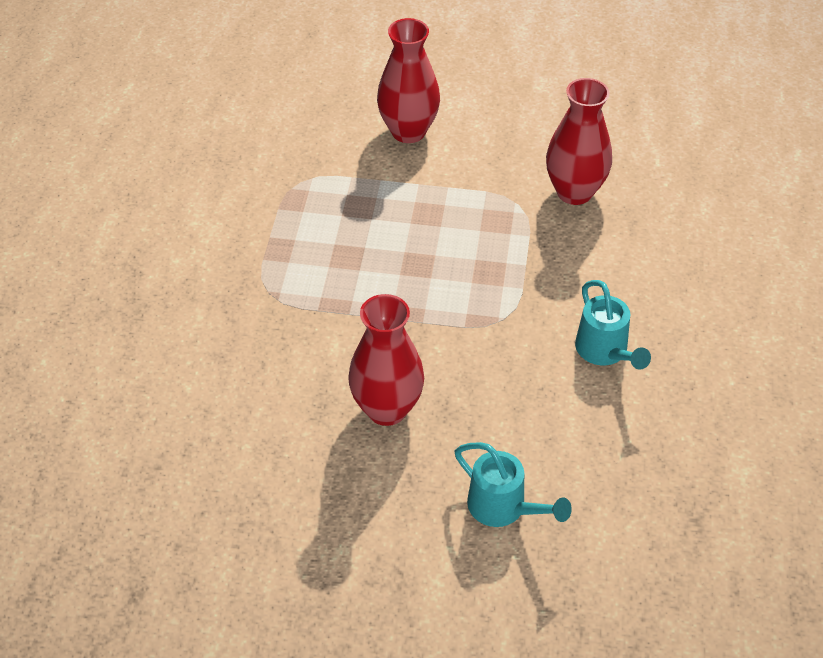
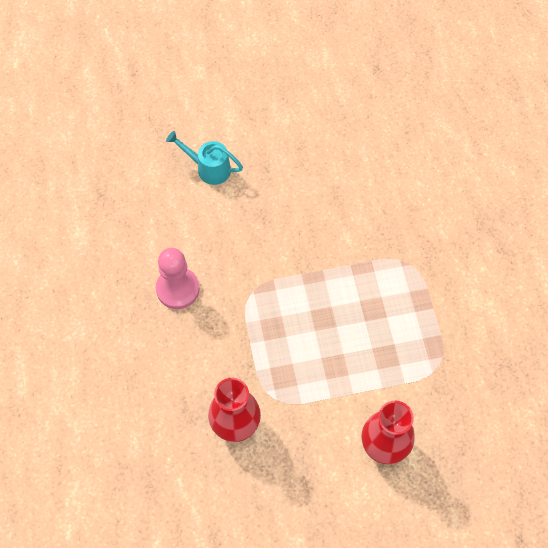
camera: 160 degrees right, 15 degrees up
red vase [348,294,424,426] -> none
turquoise watering can [575,280,651,370] -> pink pawn [156,248,200,309]

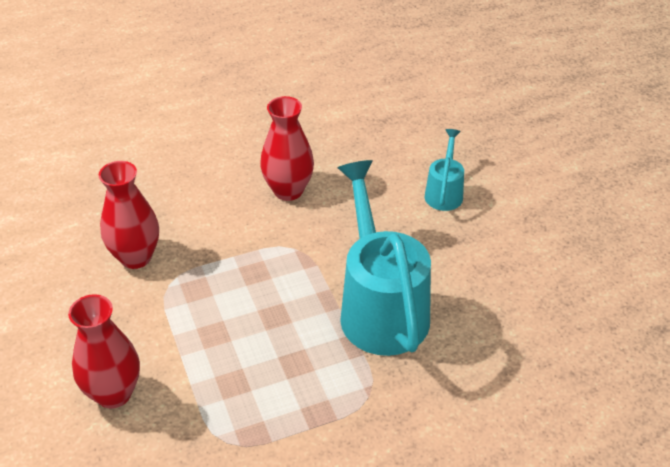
camera: 80 degrees right, 20 degrees down
pink pawn [156,248,200,309] -> red vase [260,96,314,201]
none -> turquoise watering can [338,160,431,356]

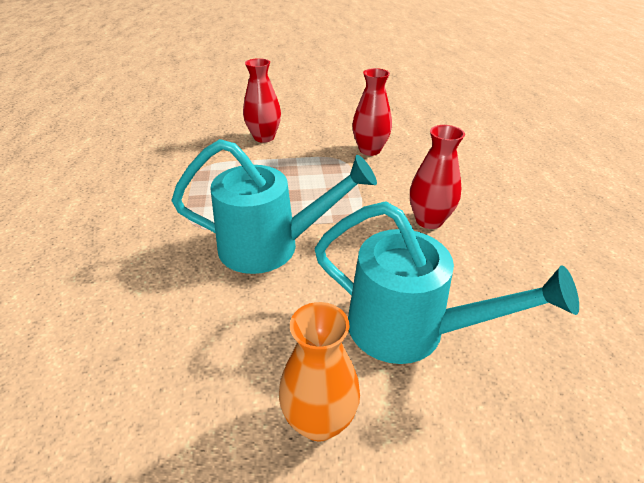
camera: 105 degrees right, 5 degrees down
turquoise watering can [425,129,464,211] -> turquoise watering can [314,201,579,364], size x2.06
none -> orange vase [279,302,360,441]

